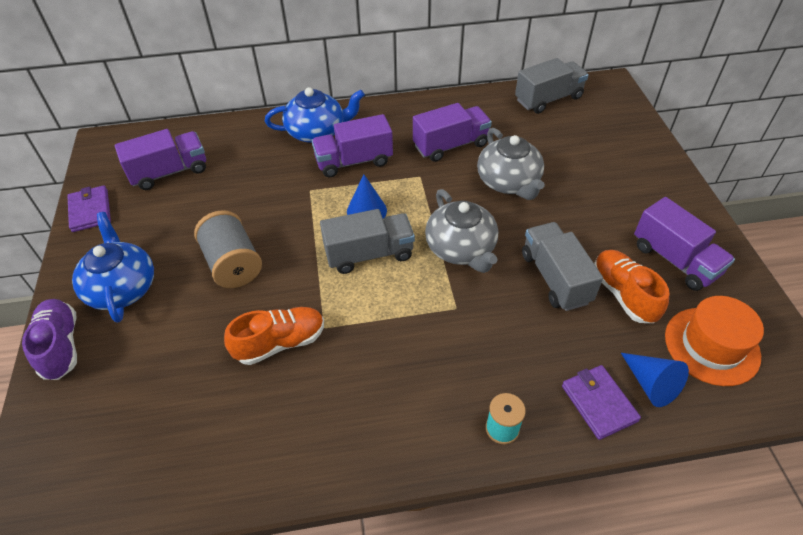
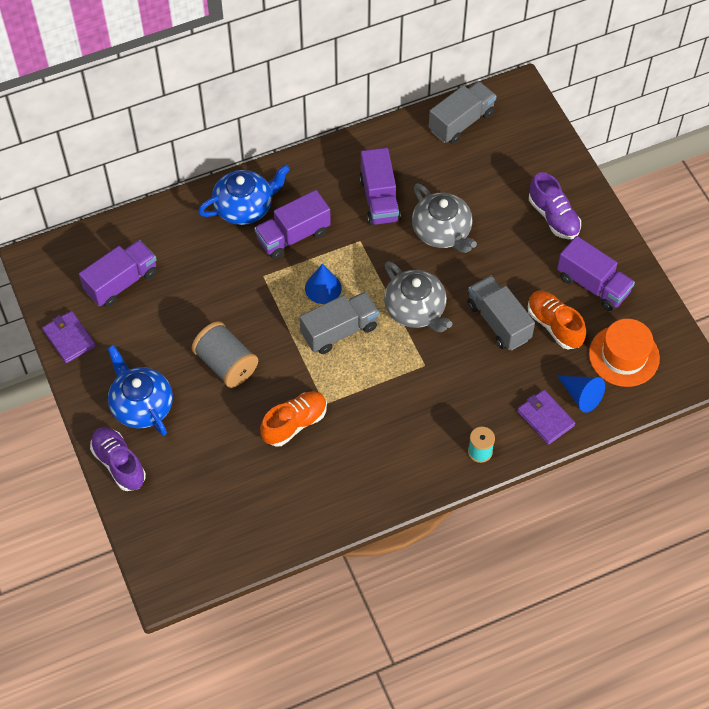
camera: 15 degrees left, 10 degrees up
purple truck [413,103,492,162] -> purple truck turned 120 degrees clockwise [359,148,401,225]
none -> purple shoe [529,172,581,239]

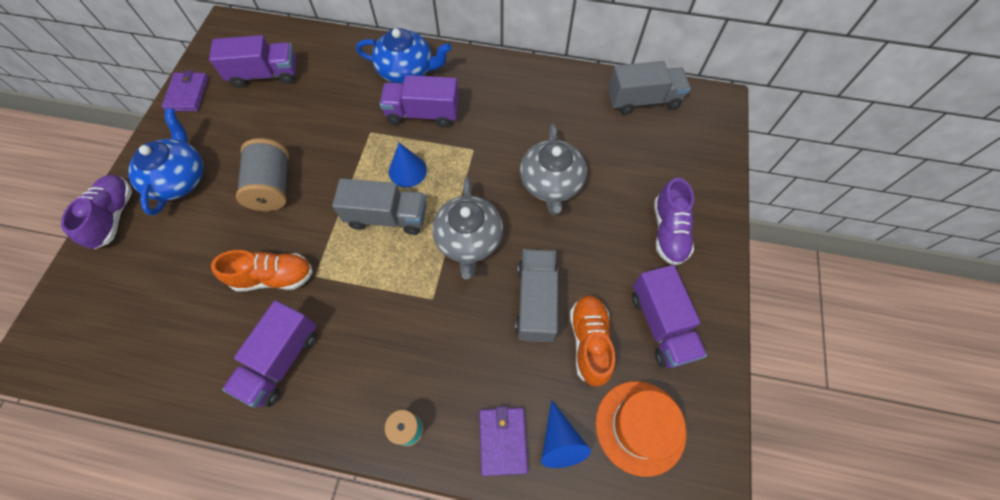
camera: 35 degrees right, 5 degrees up
purple truck [359,148,401,225] -> purple truck moved to [222,300,317,407]

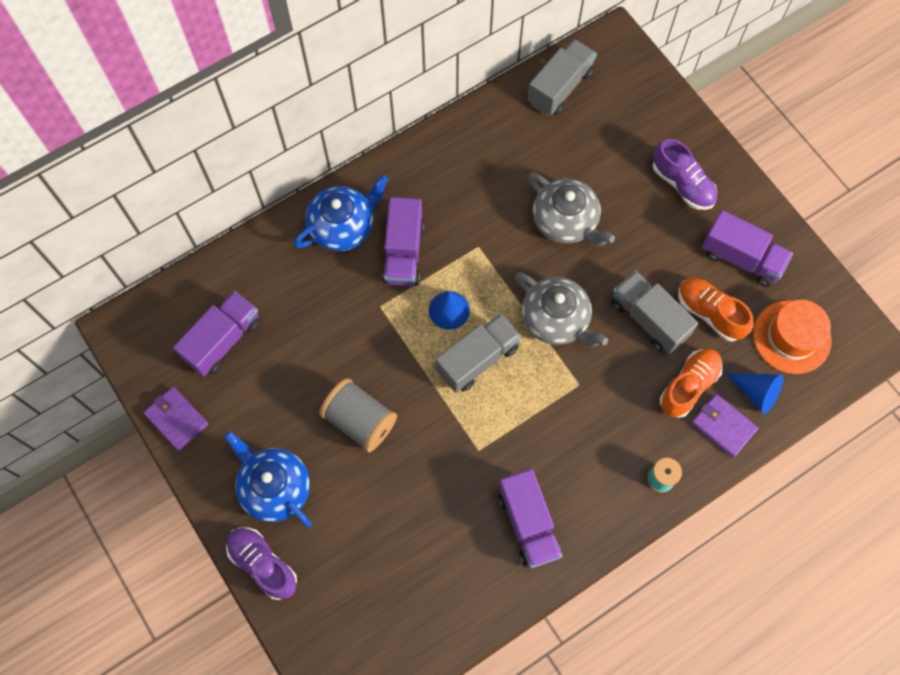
camera: 45 degrees left, 5 degrees up
orange shoe [211,250,313,292] -> orange shoe moved to [660,349,723,418]
purple truck [380,75,459,127] -> purple truck turned 45 degrees counterclockwise [382,197,425,286]

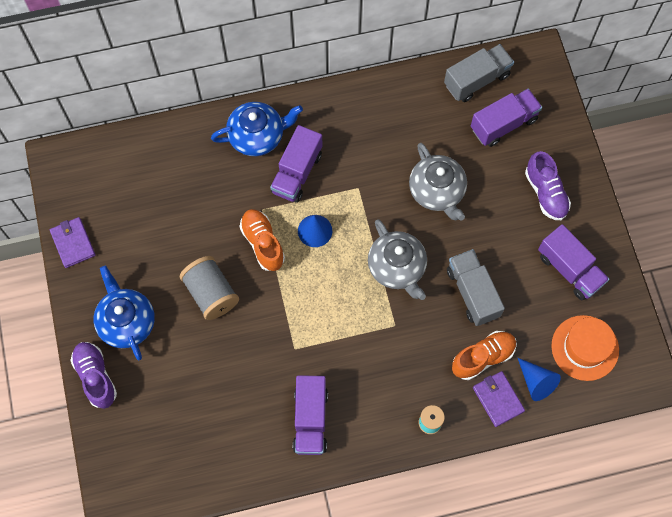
camera: 20 degrees right, 0 degrees up
purple truck [173,291,260,377] -> purple truck moved to [471,89,542,147]
grey truck [436,314,521,393] -> none
orange shoe [678,278,754,341] -> orange shoe moved to [239,209,285,271]

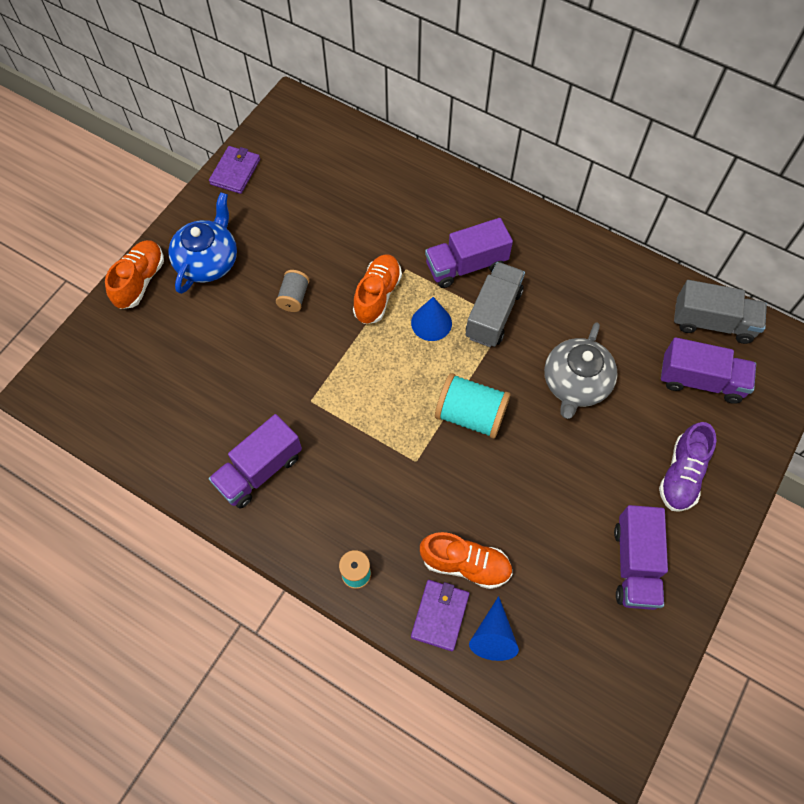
camera: 45 degrees right, 5 degrees down
purple shoe [70,342,117,409] -> orange shoe [105,240,164,309]
grey spool [180,256,239,320] -> grey spool [276,270,309,312], size x0.58
blue teapot [211,102,303,156] -> none
grey teapot [368,219,427,300] -> turquoise spool [435,373,510,439]
grey truck [447,249,505,326] -> grey truck moved to [466,262,525,347]
orange hat [551,315,619,381] -> none

